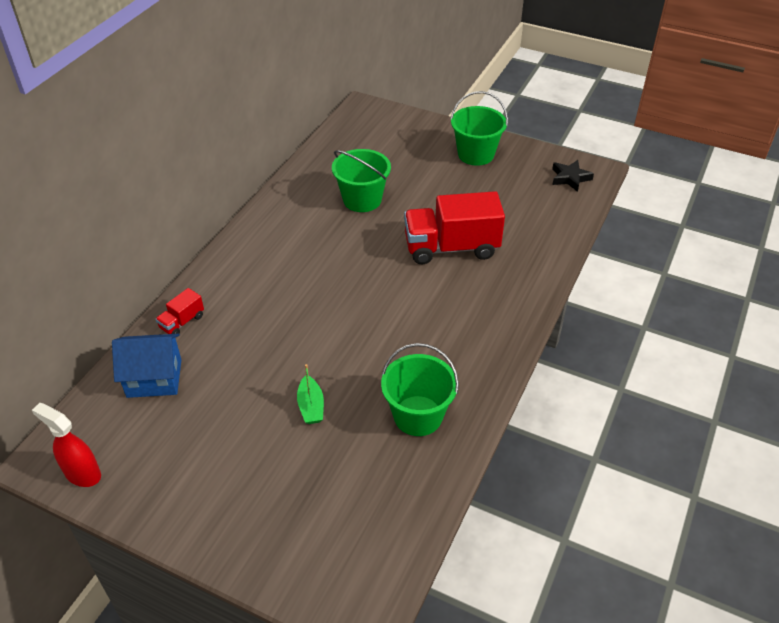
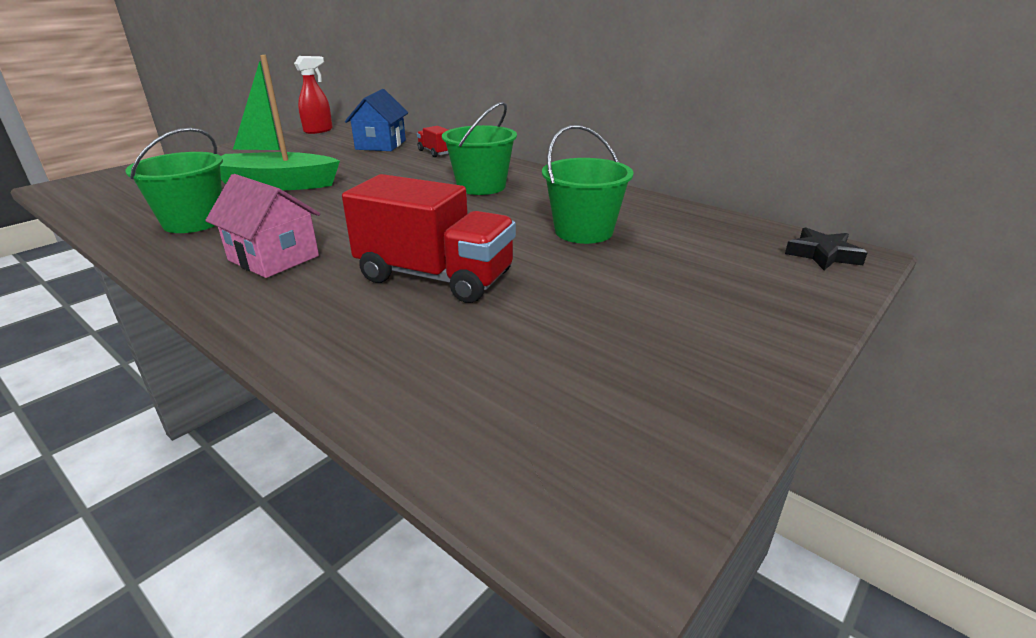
camera: 105 degrees right, 15 degrees down
green boat [297,364,324,424] -> green boat [220,55,340,190], size x2.16
red truck [404,191,505,264] -> red truck turned 105 degrees clockwise [342,174,516,303]
green bucket [450,91,508,166] -> green bucket moved to [442,102,517,195]
black star [552,160,594,192] -> black star moved to [785,227,867,270]
none -> pink house [205,174,320,278]

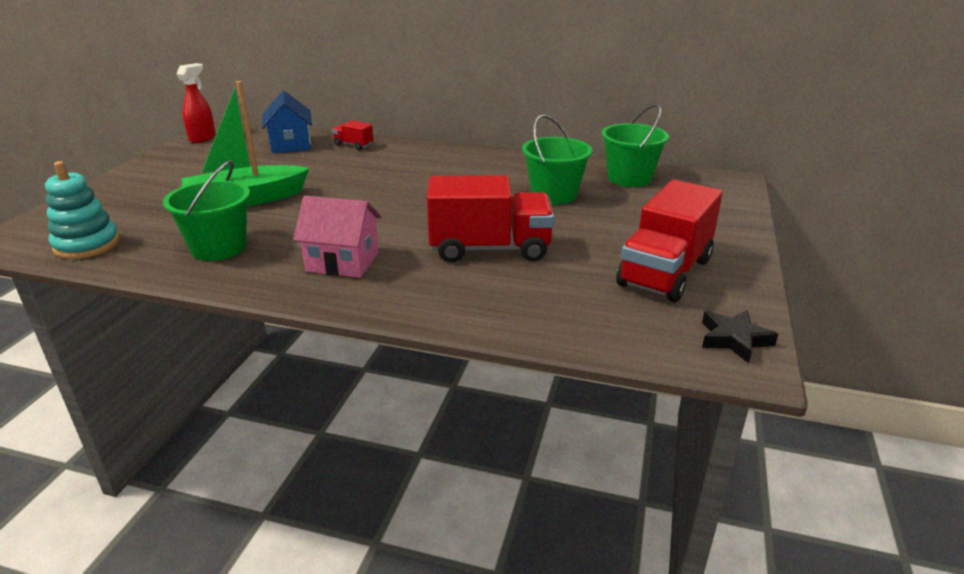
camera: 25 degrees left, 0 degrees up
green bucket [442,102,517,195] -> green bucket moved to [601,104,669,187]
black star [785,227,867,270] -> black star moved to [702,310,778,363]
none -> turquoise stacking toy [45,161,120,259]
none -> red truck [616,180,723,302]

